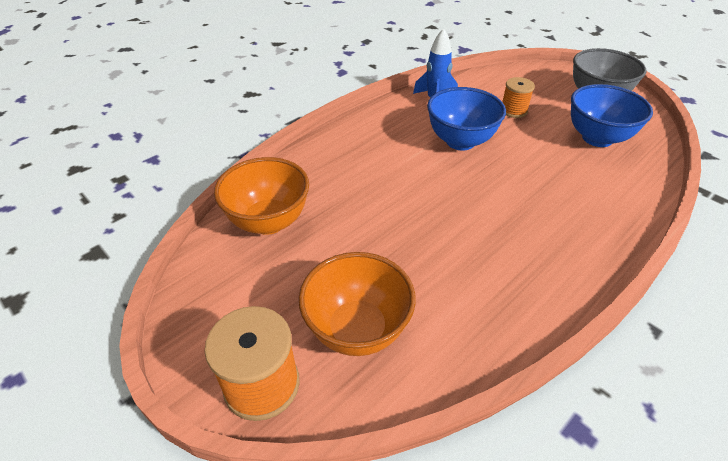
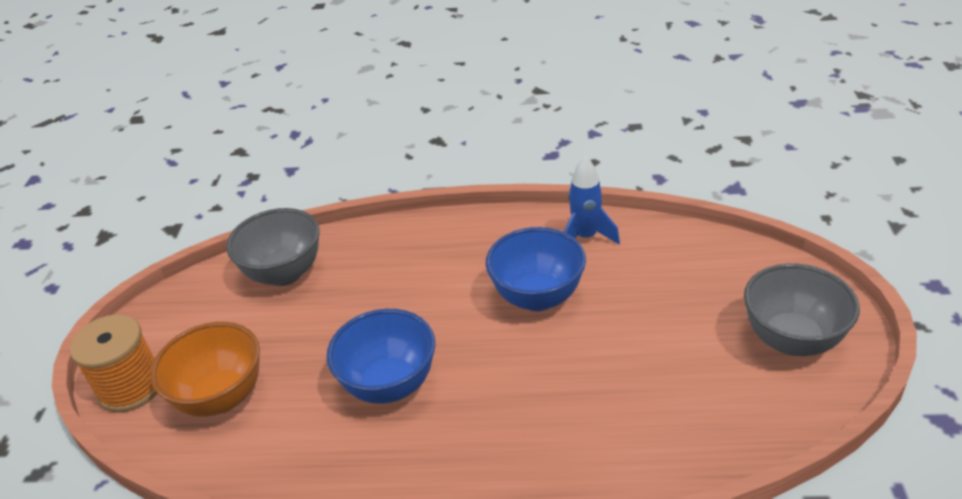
camera: 50 degrees right, 5 degrees down
orange bowl [214,157,309,235] -> grey bowl [226,208,319,286]
orange spool [502,77,535,118] -> none
blue bowl [571,84,653,147] -> blue bowl moved to [327,309,435,404]

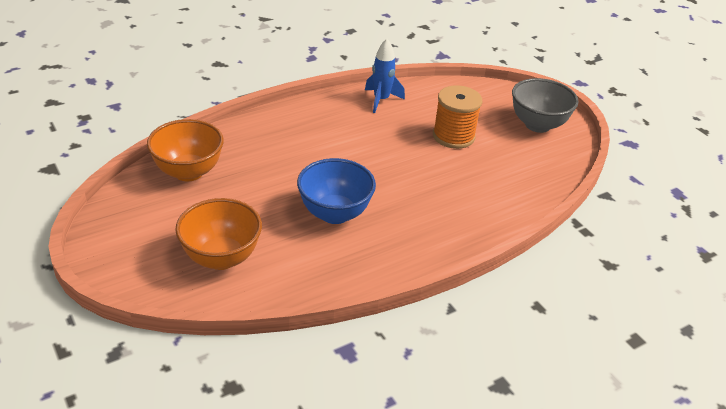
camera: 40 degrees left, 0 degrees up
orange spool [70,314,157,412] -> orange spool moved to [433,85,482,149]
grey bowl [226,208,319,286] -> orange bowl [147,119,224,181]
blue bowl [486,227,586,311] -> none

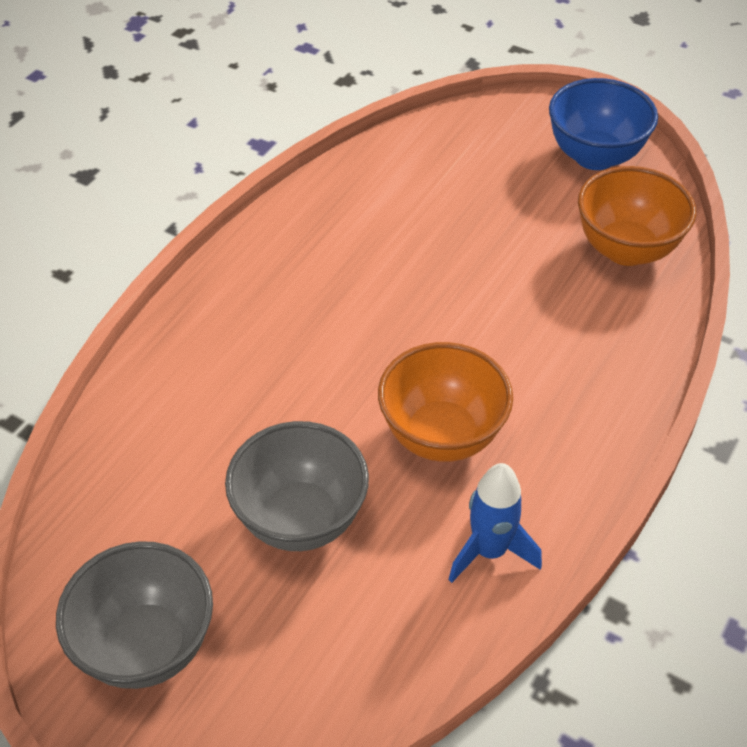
camera: 155 degrees right, 10 degrees up
orange bowl [175,198,262,270] -> orange bowl moved to [378,342,513,462]
blue bowl [297,158,376,224] -> blue bowl moved to [549,78,658,170]
orange spool [433,85,482,149] -> grey bowl [225,421,369,551]

